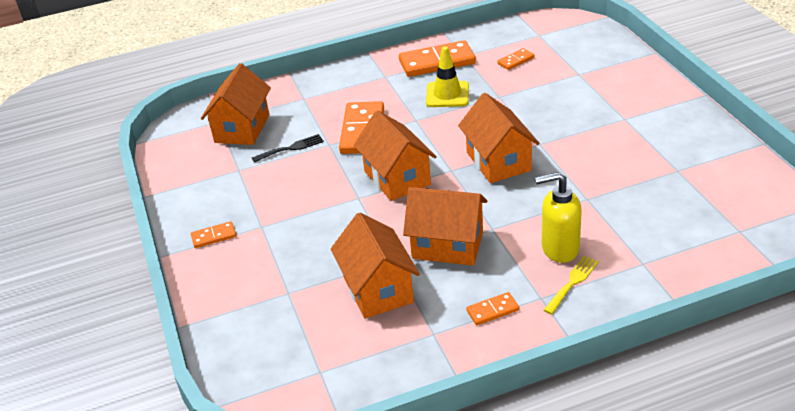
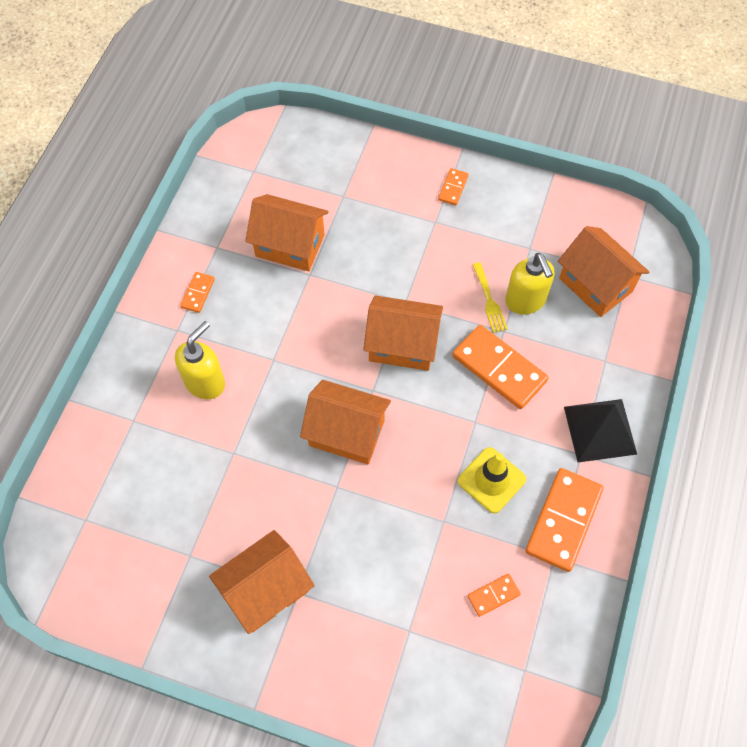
camera: 125 degrees right, 25 degrees up
black fork [252,134,324,163] -> yellow soap dispenser [505,253,554,315]
orange house [403,187,487,266] -> orange house moved to [209,530,315,634]
orange domino [497,48,535,70] -> orange domino turned 60 degrees clockwise [468,574,521,617]
yellow fork [543,256,599,315] -> yellow fork moved to [472,262,508,333]
none -> black pyramid [564,399,637,463]

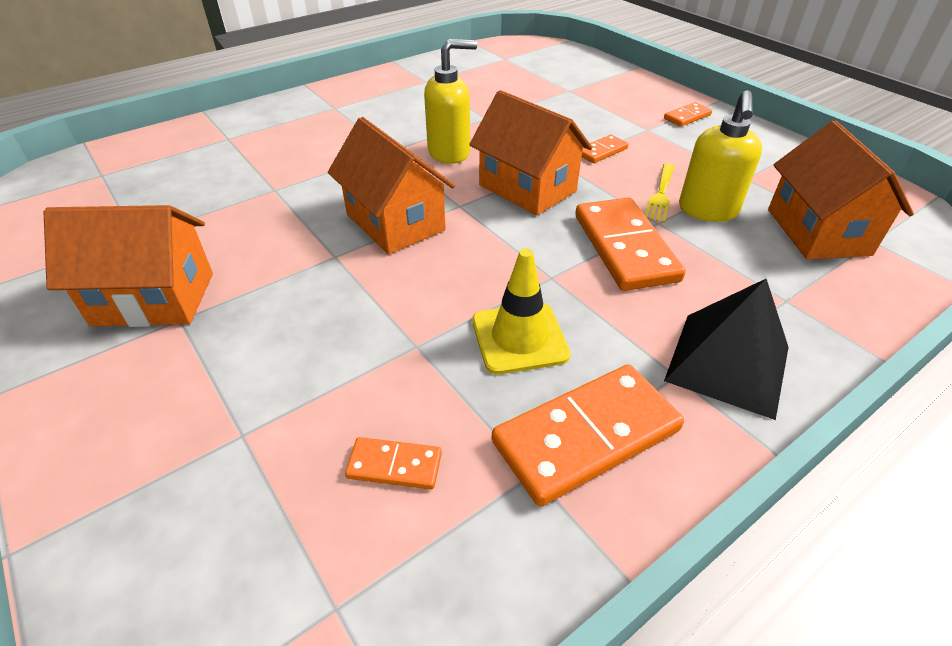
camera: 35 degrees right, 20 degrees down
yellow soap dispenser [175,321,225,399] -> yellow soap dispenser moved to [424,39,477,164]
orange domino [180,272,215,313] -> orange domino moved to [582,135,629,163]
orange house [245,194,329,271] -> none

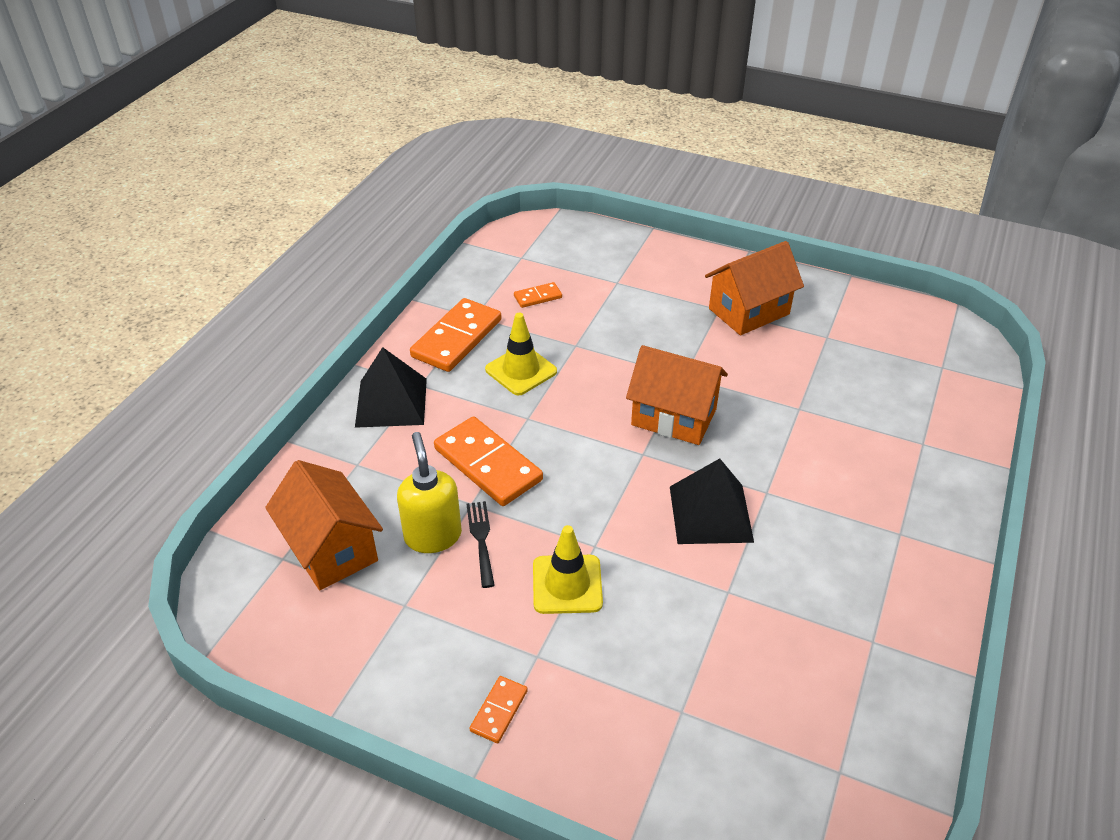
camera: 150 degrees right, 0 degrees up
yellow soap dispenser [424,39,477,164] -> black pyramid [670,458,754,544]
orange house [469,90,592,215] -> none
orange domino [582,135,629,163] -> yellow traffic cone [533,525,603,614]
yellow fork [645,163,675,223] -> black fork [466,501,495,588]

